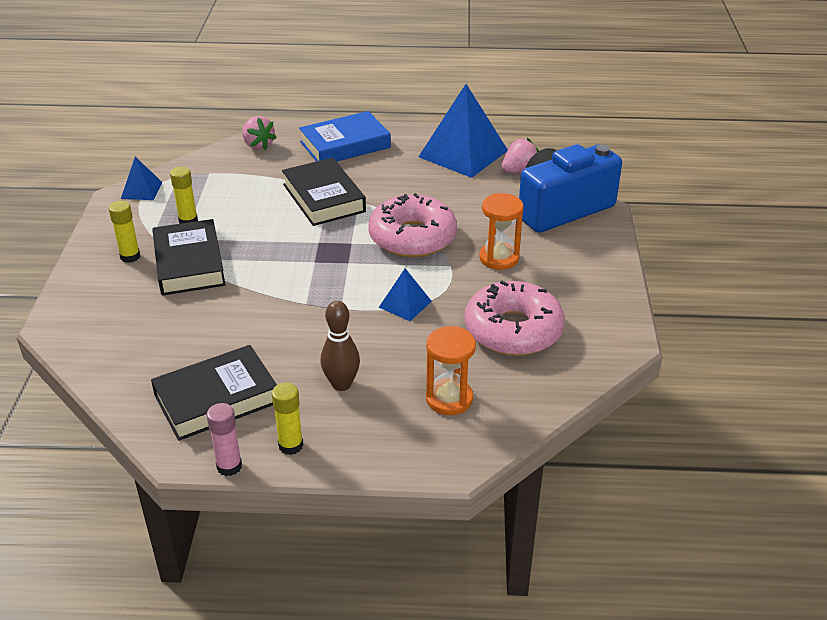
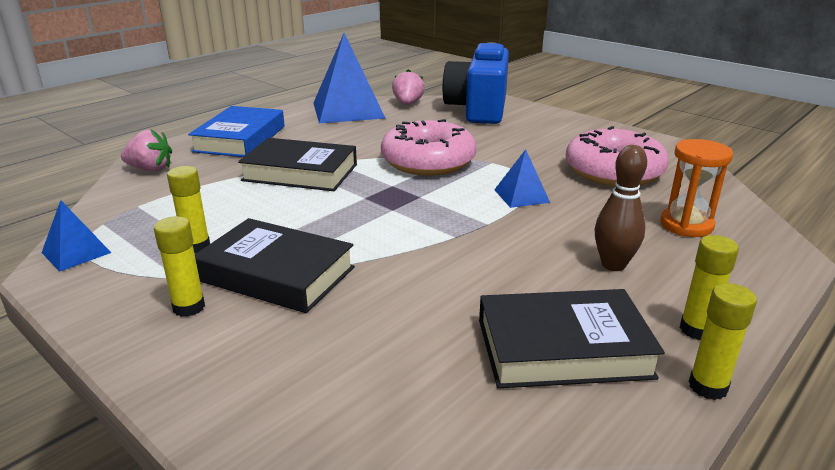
camera: 50 degrees left, 10 degrees down
black book [151,345,277,441] -> black book turned 75 degrees clockwise [479,289,665,388]
pink glue stick [207,403,242,476] -> yellow glue stick [689,283,757,400]
orange hourglass [479,193,524,270] -> none

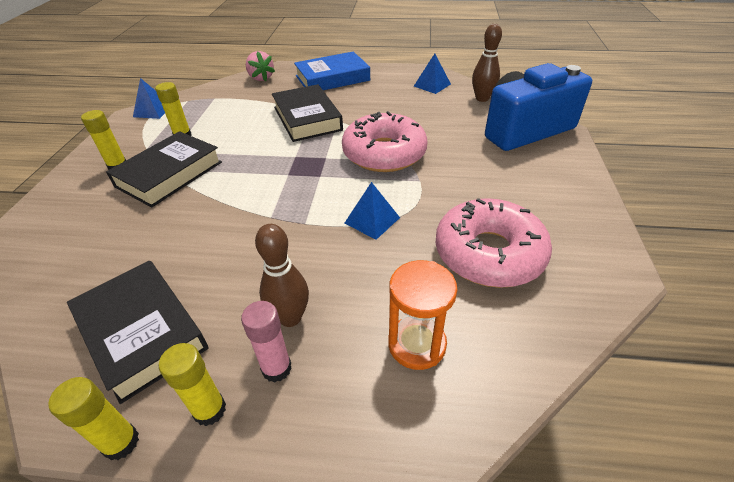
camera: 55 degrees right, 15 degrees up
black book [195,218,355,313] -> black book turned 45 degrees clockwise [106,131,222,208]
blue pyramid [313,33,386,123] -> blue pyramid [414,54,451,94], size x0.48
pink strawberry [392,69,425,105] -> brown bowling pin [472,24,502,102]
none -> pink glue stick [241,301,292,383]

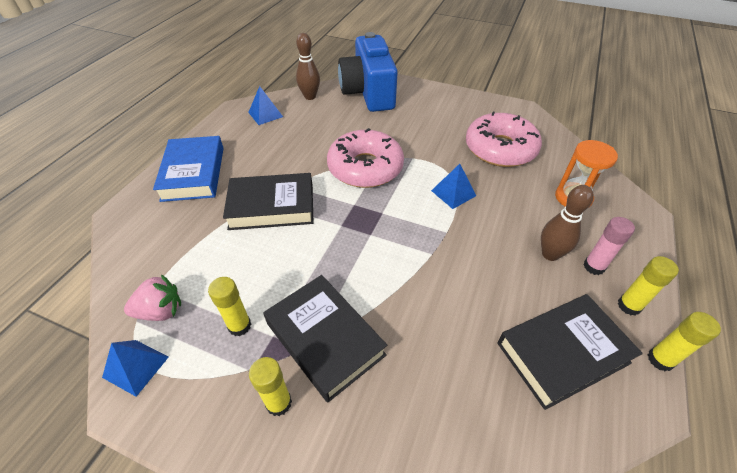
camera: 75 degrees left, 5 degrees up
pink strawberry [246,51,275,81] -> pink strawberry moved to [124,274,181,321]

